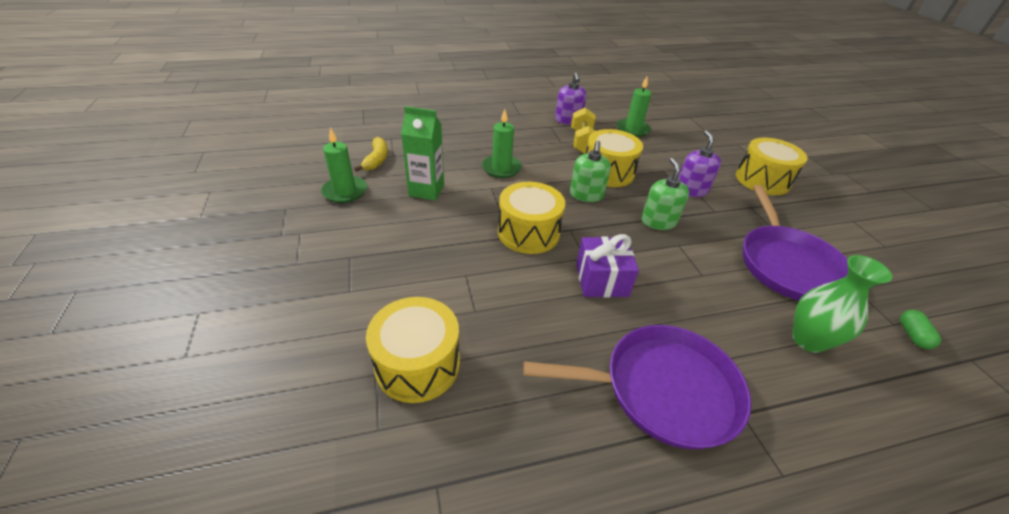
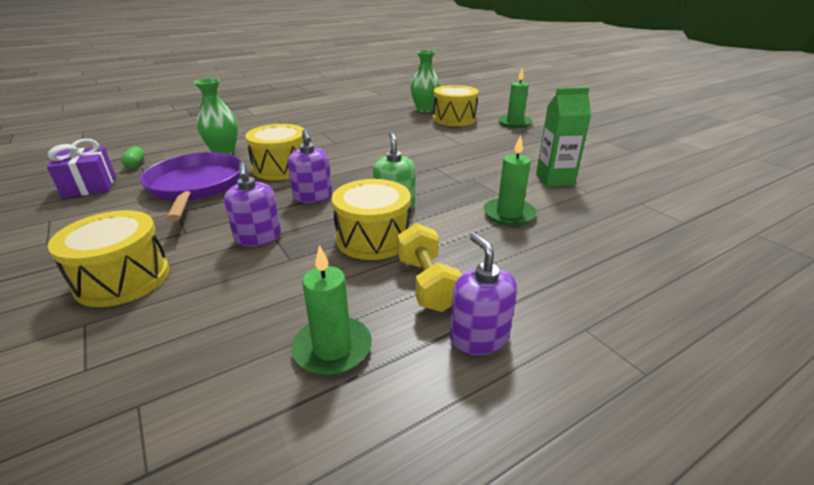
camera: 165 degrees right, 10 degrees down
green candle [321,128,367,203] -> green candle moved to [498,68,533,128]
yellow banana [354,137,388,172] -> none
yellow drum [498,182,565,254] -> yellow drum moved to [245,124,304,180]
purple pan [523,325,751,449] -> none
purple gift [576,234,639,298] -> purple gift moved to [47,139,116,198]
green soap dispenser [641,158,689,230] -> purple soap dispenser [288,129,332,203]
none -> green vase [410,50,440,112]

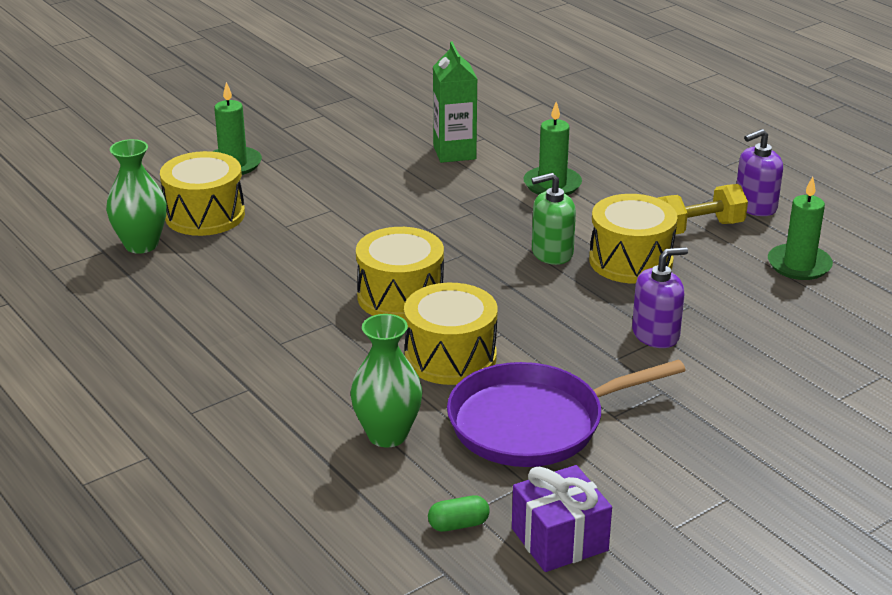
camera: 95 degrees left, 0 degrees up
yellow drum [48,210,170,307] -> yellow drum moved to [356,227,444,320]
purple soap dispenser [288,129,332,203] -> none

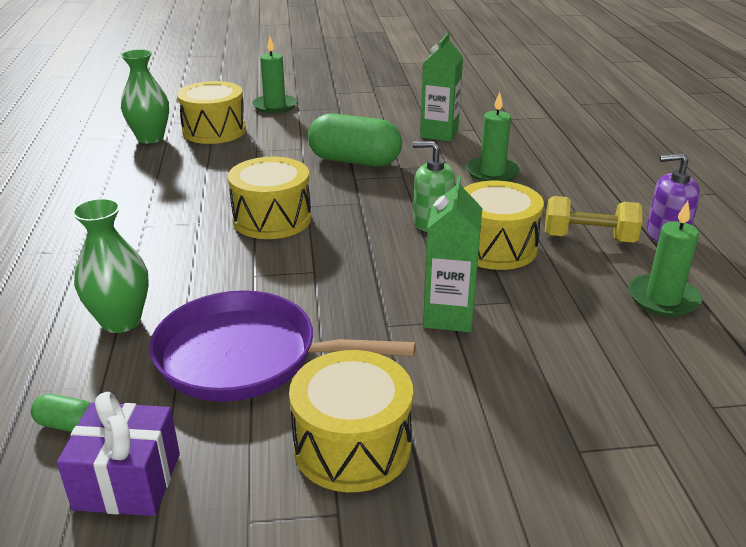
camera: 30 degrees right, 0 degrees up
yellow drum [404,283,498,385] -> yellow drum moved to [289,350,413,492]
purple soap dispenser [632,247,688,348] -> green carton [423,176,482,332]
none -> green capsule [308,113,402,167]

